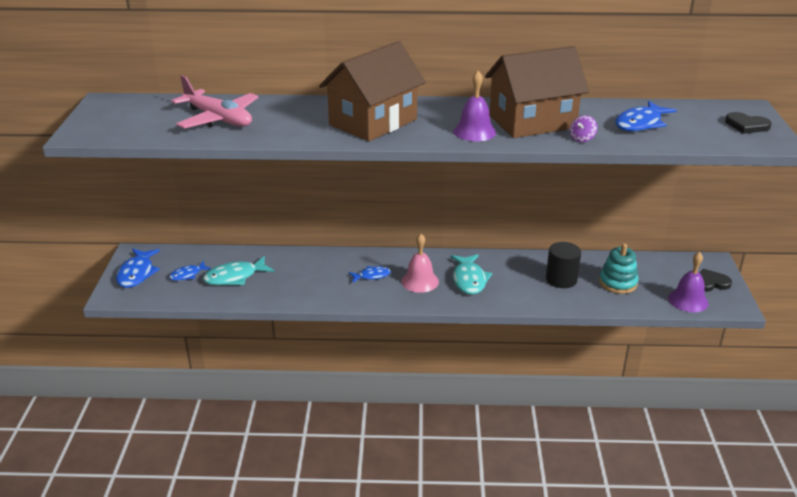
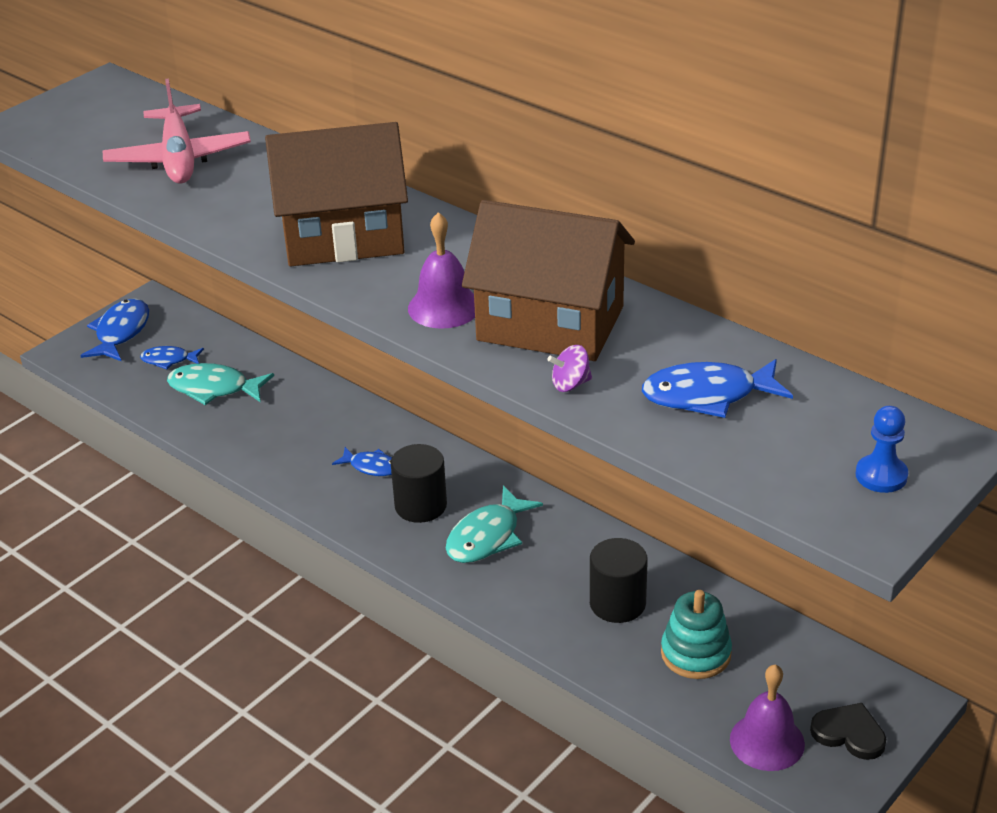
camera: 40 degrees right, 5 degrees up
blue fish [116,249,160,288] -> blue fish turned 150 degrees clockwise [80,298,149,361]
pink bell [401,234,439,293] -> black cylinder [391,444,447,523]
black heart [725,112,772,134] -> blue pawn [856,406,908,493]

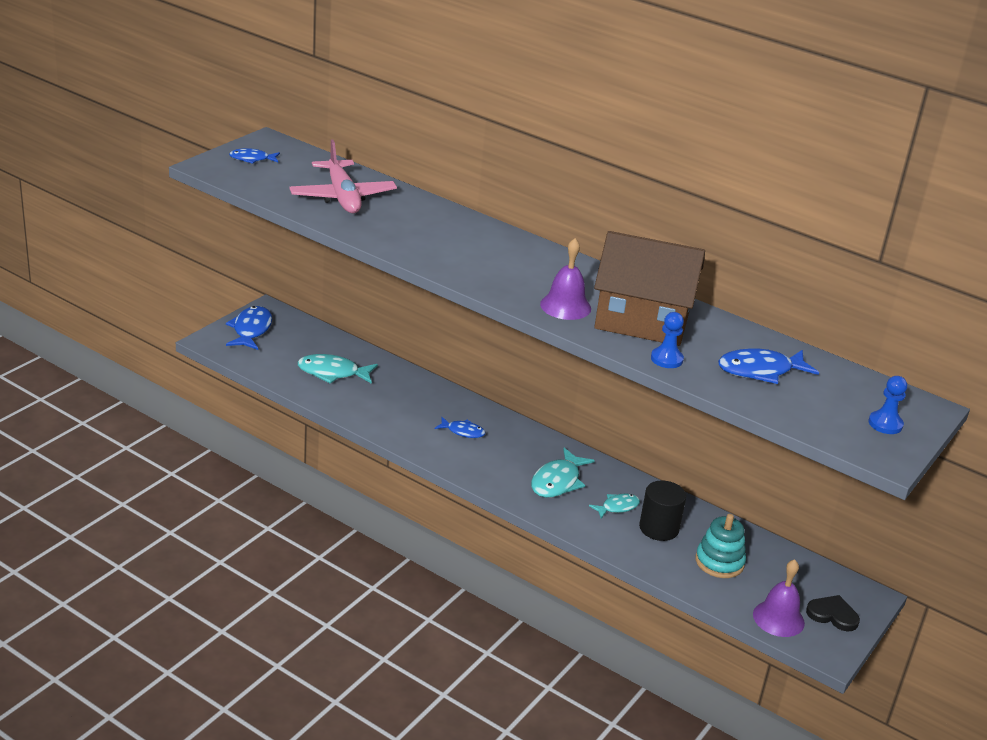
camera: 10 degrees left, 5 degrees down
blue fish [140,346,204,370] -> blue fish moved to [229,148,280,164]
brown house [265,122,408,266] -> none
black cylinder [391,444,447,523] -> none
purple spinning top [548,345,592,392] -> blue pawn [651,312,684,368]
none -> turquoise fish [589,494,640,519]

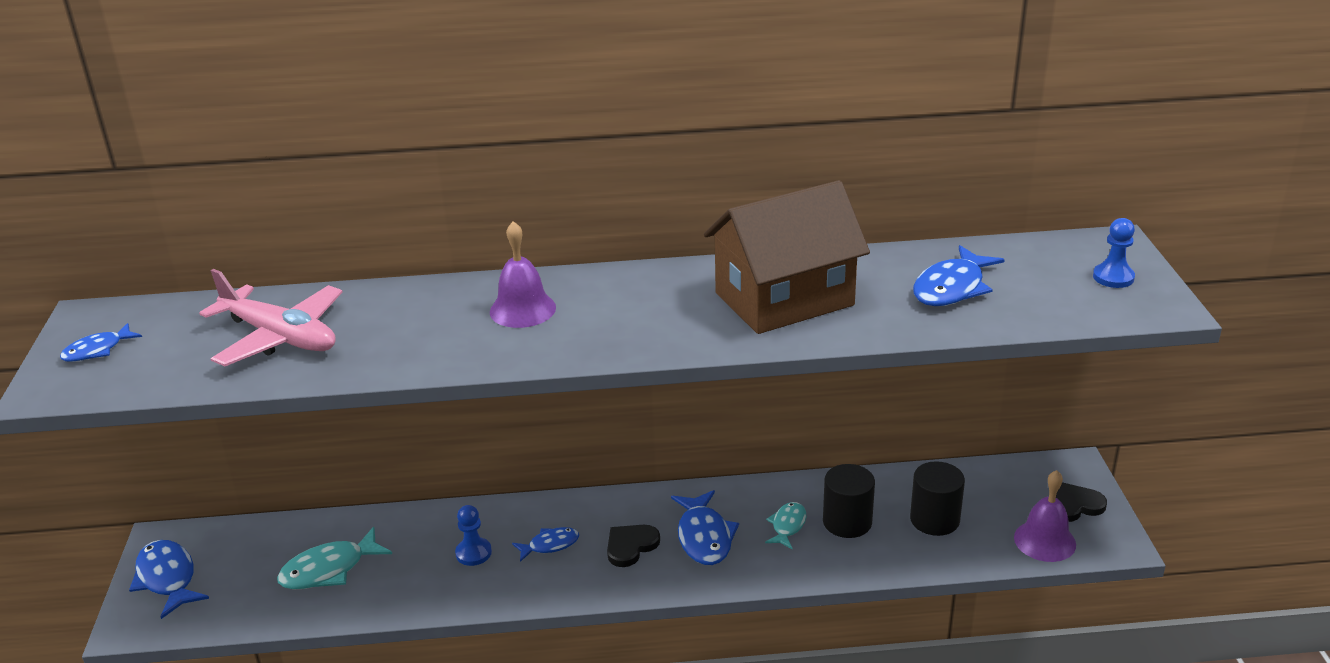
camera: 35 degrees left, 0 degrees up
turquoise fish [531,448,595,498] -> blue fish [671,490,739,565]
purple bell [540,238,591,320] -> purple bell moved to [490,221,556,328]
blue pawn [651,312,684,368] -> blue pawn moved to [455,505,492,566]
turquoise stacking toy [696,514,746,578] -> black cylinder [910,461,965,536]
none -> black heart [607,525,660,567]

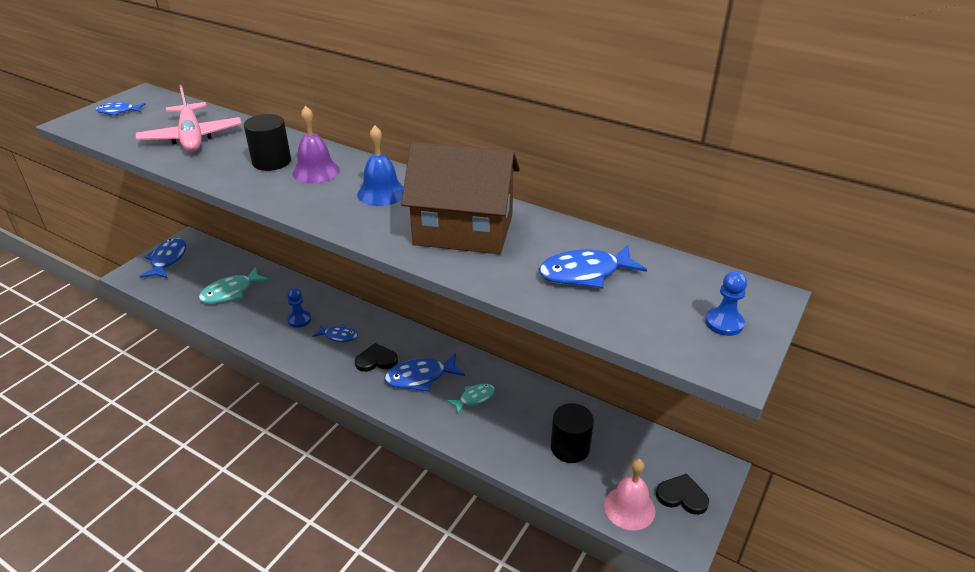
camera: 35 degrees right, 5 degrees up
turquoise fish [277,527,392,590] -> turquoise fish turned 45 degrees counterclockwise [198,267,270,304]
blue fish [671,490,739,565] -> blue fish turned 45 degrees clockwise [384,353,465,392]
black cylinder [823,464,875,538] -> black cylinder moved to [244,114,291,171]
purple bell [1014,470,1076,562] -> pink bell [604,459,656,530]
none -> blue bell [357,125,404,206]

